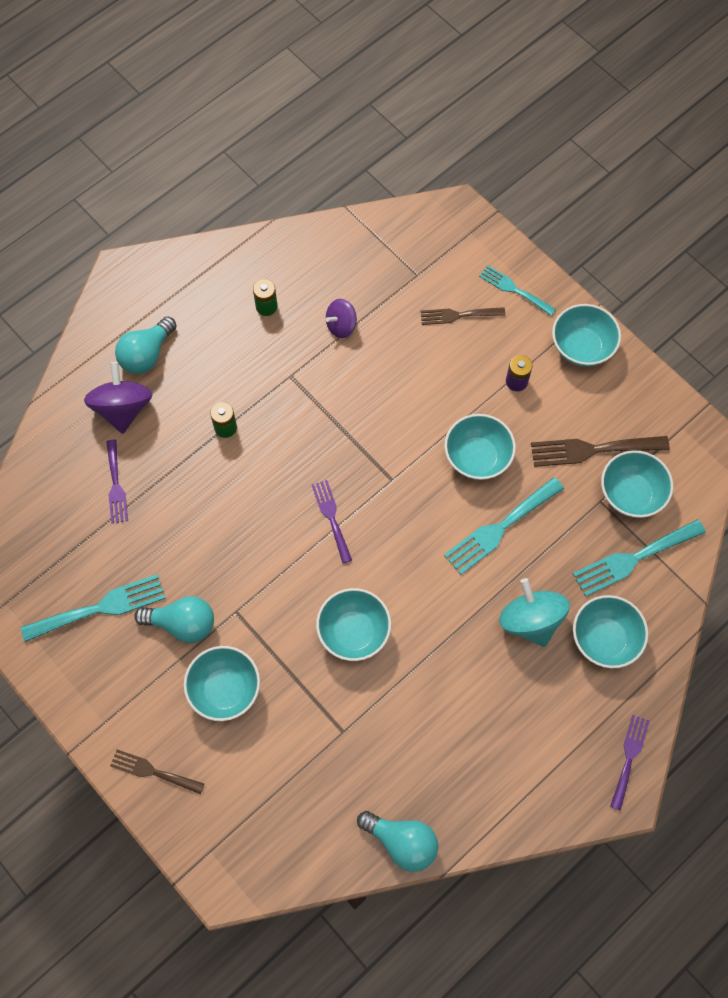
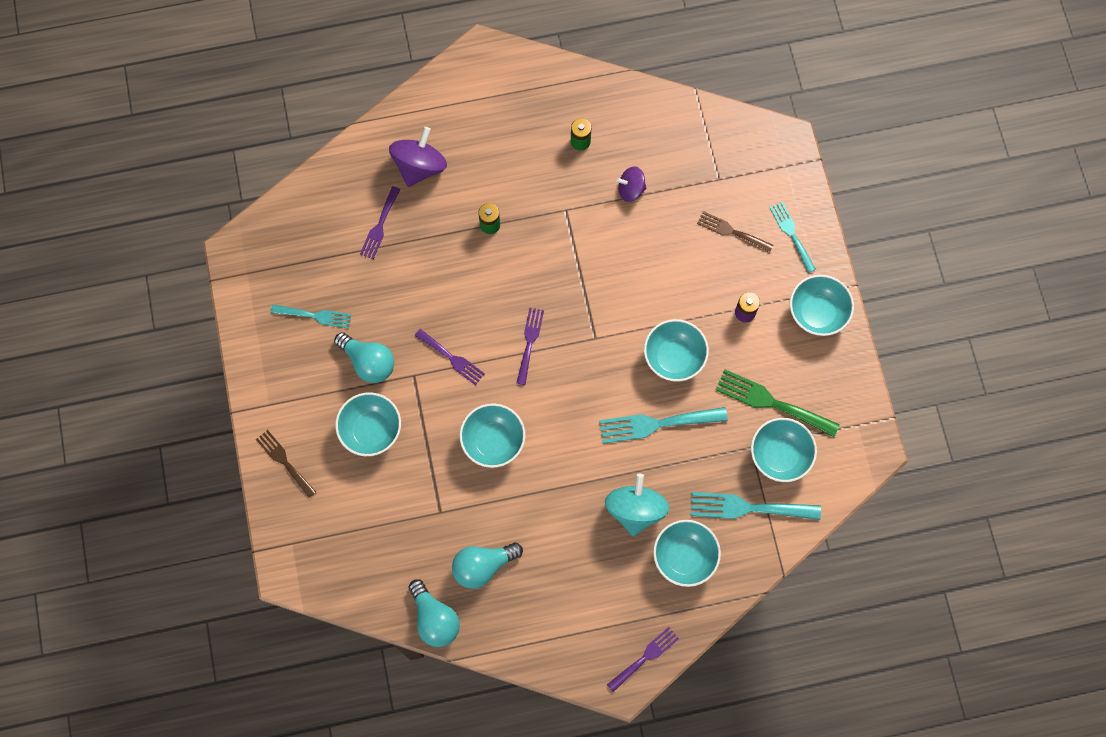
camera: 30 degrees right, 5 degrees up
turquoise fork [21,574,165,642] -> turquoise fork [271,305,351,329], size x0.64
turquoise light bulb [115,316,177,374] -> turquoise light bulb moved to [452,542,523,589]
brown fork [531,436,670,467] -> green fork [715,369,840,437]
none -> purple fork [415,329,485,385]

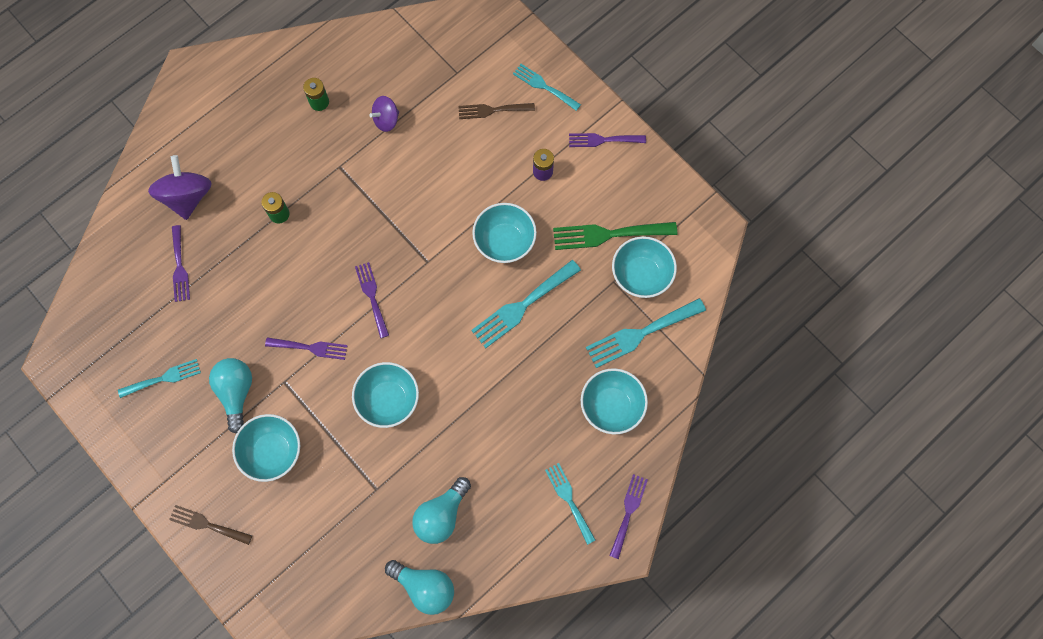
camera: 30 degrees left, 0 degrees up
turquoise light bulb [334,332,394,383] -> turquoise light bulb turned 105 degrees counterclockwise [209,358,252,434]
turquoise spinning top [605,474,669,536] -> none
turquoise bowl [790,275,854,336] -> purple fork [569,133,646,147]
none -> turquoise fork [545,463,595,545]

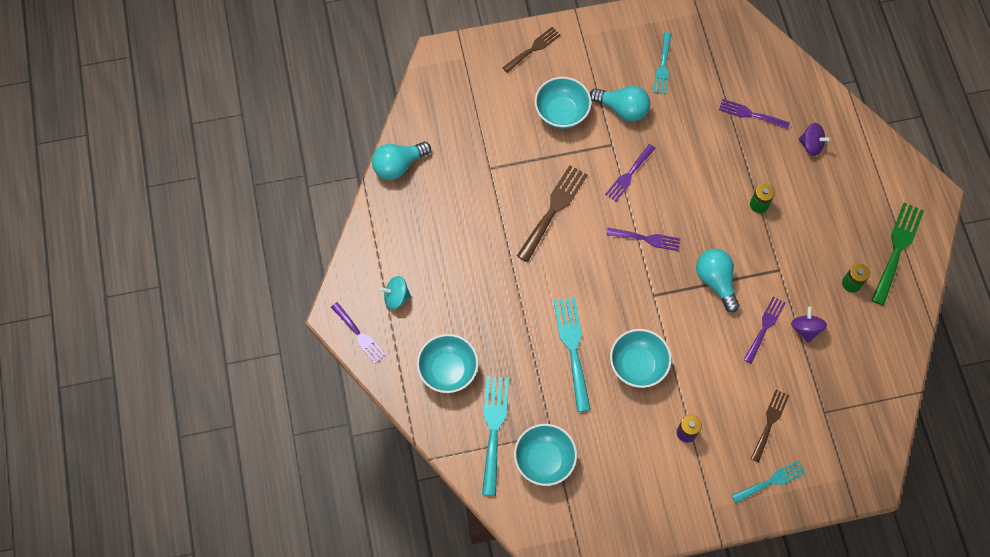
camera: 120 degrees right, 5 degrees down
purple spinning top [148,155,212,220] -> purple spinning top [799,123,831,156], size x0.60
turquoise bowl [352,362,419,428] -> brown fork [517,165,588,262]
turquoise light bulb [412,477,471,544] -> turquoise light bulb moved to [696,249,740,313]
turquoise fork [545,463,595,545] -> turquoise spinning top [379,276,411,310]
green fork [553,222,677,250] -> green fork moved to [871,203,924,306]
purple fork [569,133,646,147] -> purple fork moved to [744,297,785,364]

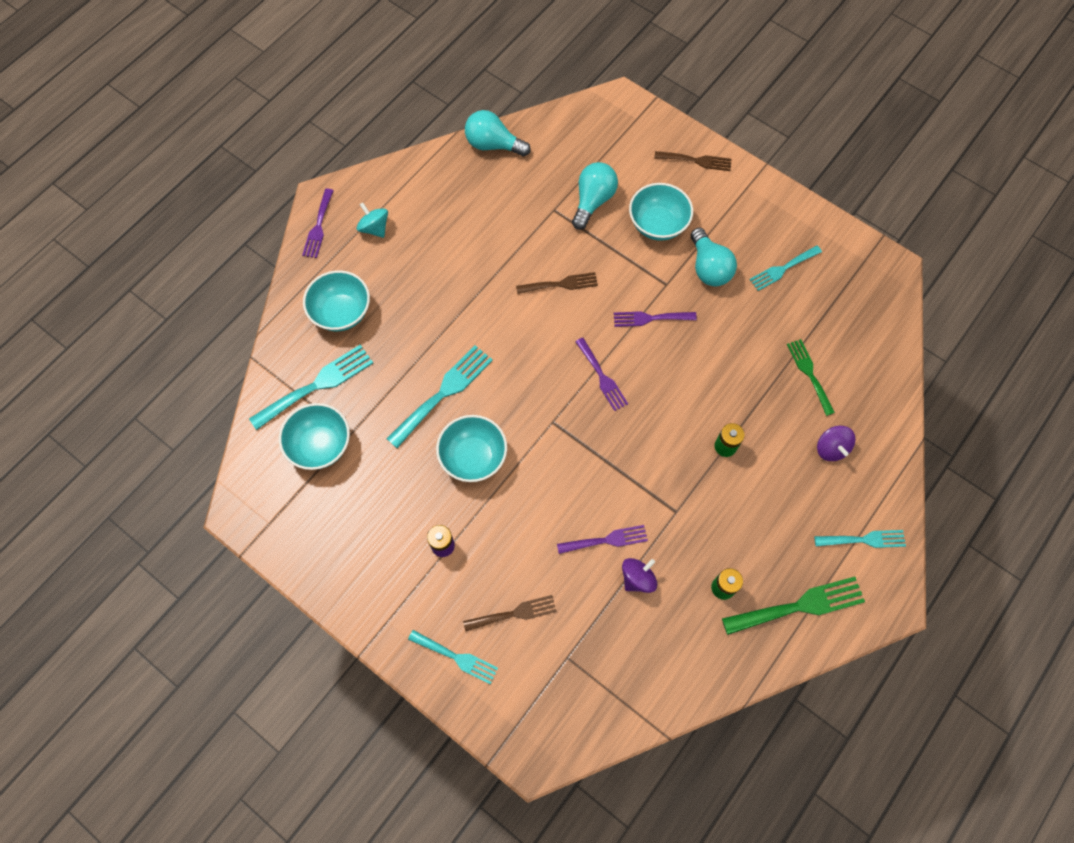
camera: 50 degrees right, 0 degrees up
brown fork [517,165,588,262] -> brown fork [516,272,598,294], size x0.64
turquoise light bulb [696,249,740,313] -> turquoise light bulb moved to [572,162,618,230]
purple fork [719,99,790,129] -> green fork [787,339,835,416]
none -> turquoise fork [814,530,906,548]

